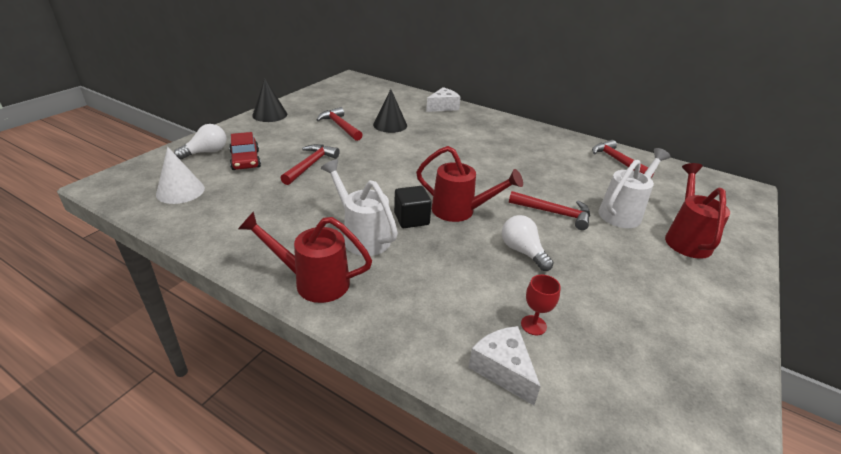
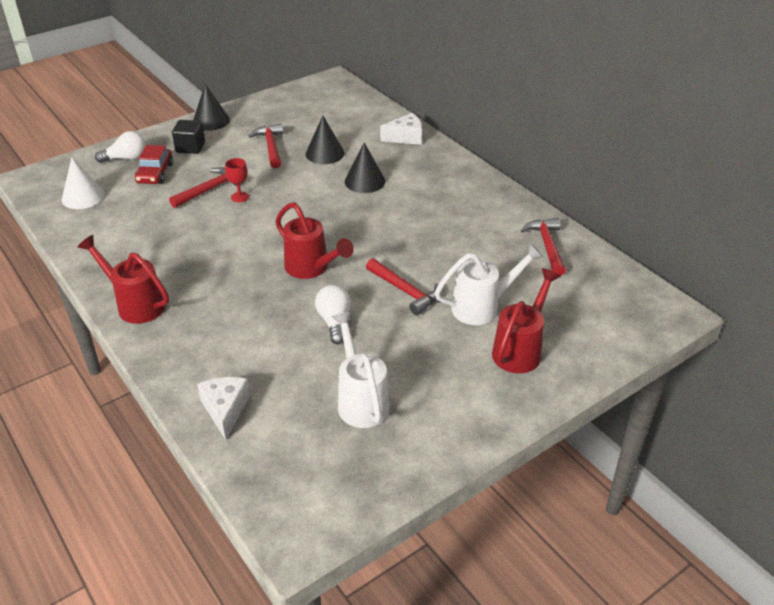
camera: 25 degrees right, 5 degrees up
white watering can [321,159,398,256] -> white watering can moved to [332,311,390,428]
black cube [394,186,432,228] -> black cube moved to [172,120,205,154]
red goblet [521,275,561,335] -> red goblet moved to [225,158,249,202]
none -> black cone [345,142,385,193]

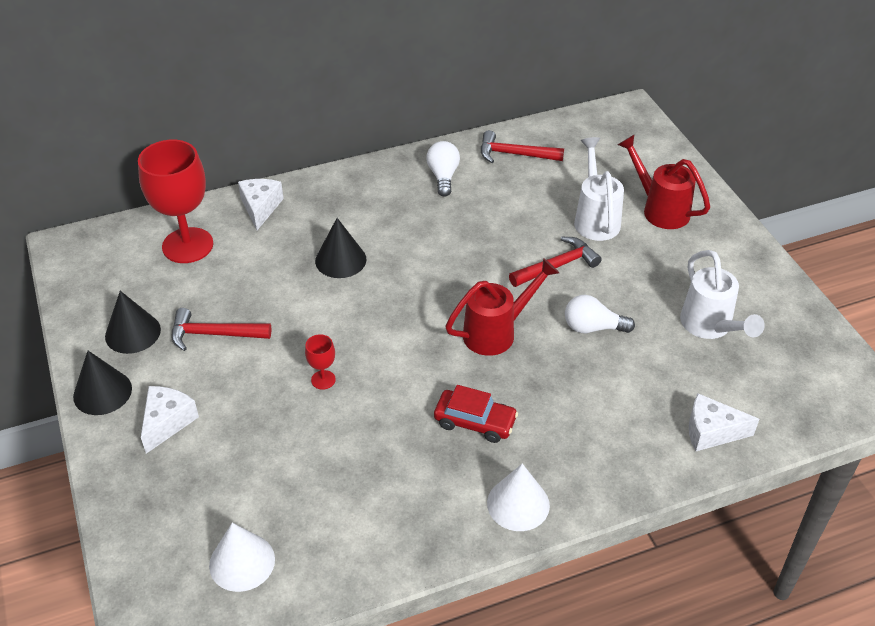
camera: 75 degrees left, 5 degrees up
red watering can [77,235,169,324] -> white cone [487,464,550,531]
white light bulb [95,131,146,163] -> white light bulb moved to [426,141,460,197]
red car [135,145,173,184] -> red car moved to [434,385,518,443]
red hammer [169,167,243,208] -> none
black cube [172,120,205,154] -> white cheese [141,386,199,454]
black cone [306,116,345,164] -> black cone moved to [105,291,161,354]
white watering can [332,311,390,428] -> white watering can turned 105 degrees counterclockwise [680,250,765,339]
none -> red goblet [138,140,213,263]

